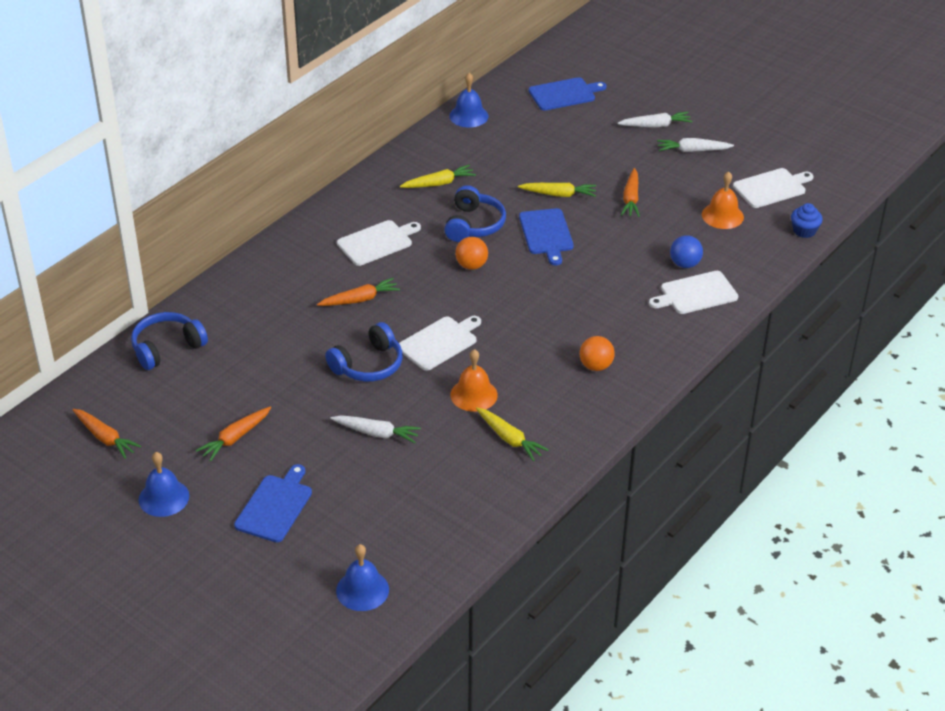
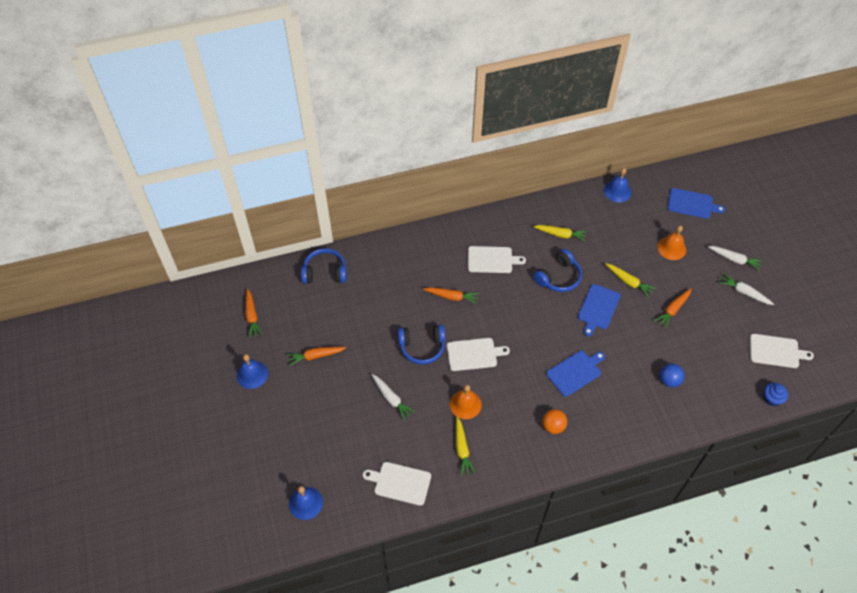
camera: 35 degrees right, 15 degrees up
blue cutting board [234,464,312,542] -> blue cutting board moved to [546,351,605,397]
orange ball [455,237,488,270] -> none
white cutting board [649,271,738,314] -> white cutting board moved to [363,462,431,506]
orange bell [702,171,744,229] -> orange bell moved to [657,225,686,260]

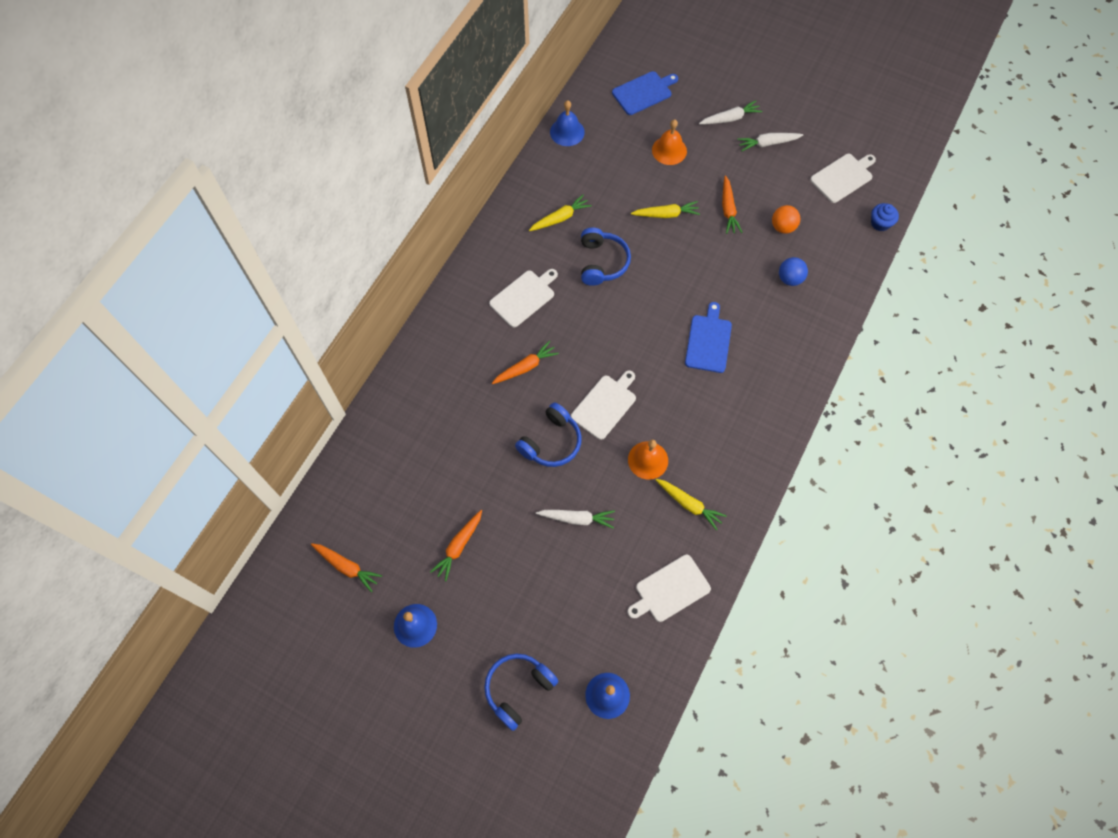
camera: 45 degrees left, 10 degrees up
blue headphones [301,248,347,284] -> blue headphones moved to [484,654,558,731]
orange ball [542,409,567,434] -> orange ball moved to [772,205,800,234]
blue cutting board [578,284,621,337] -> none

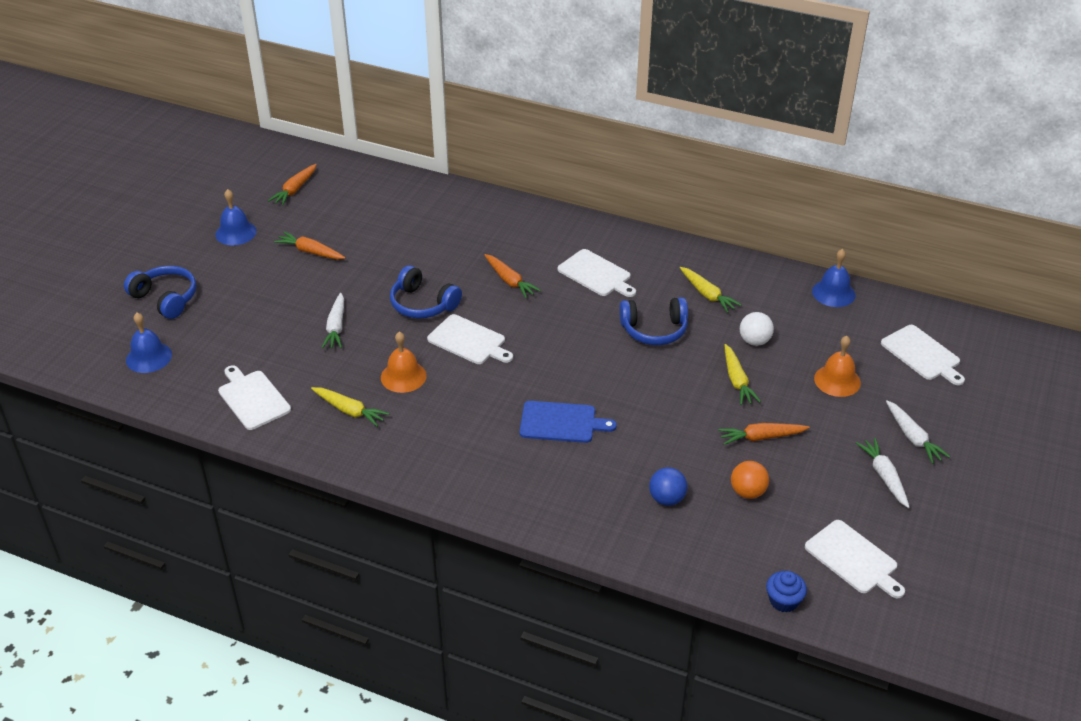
camera: 85 degrees right, 25 degrees down
blue cutting board [612,71,678,115] -> white cutting board [881,325,965,385]
yellow carrot [656,479,726,530] -> yellow carrot turned 90 degrees counterclockwise [311,387,389,427]
none -> white ball [740,312,774,346]

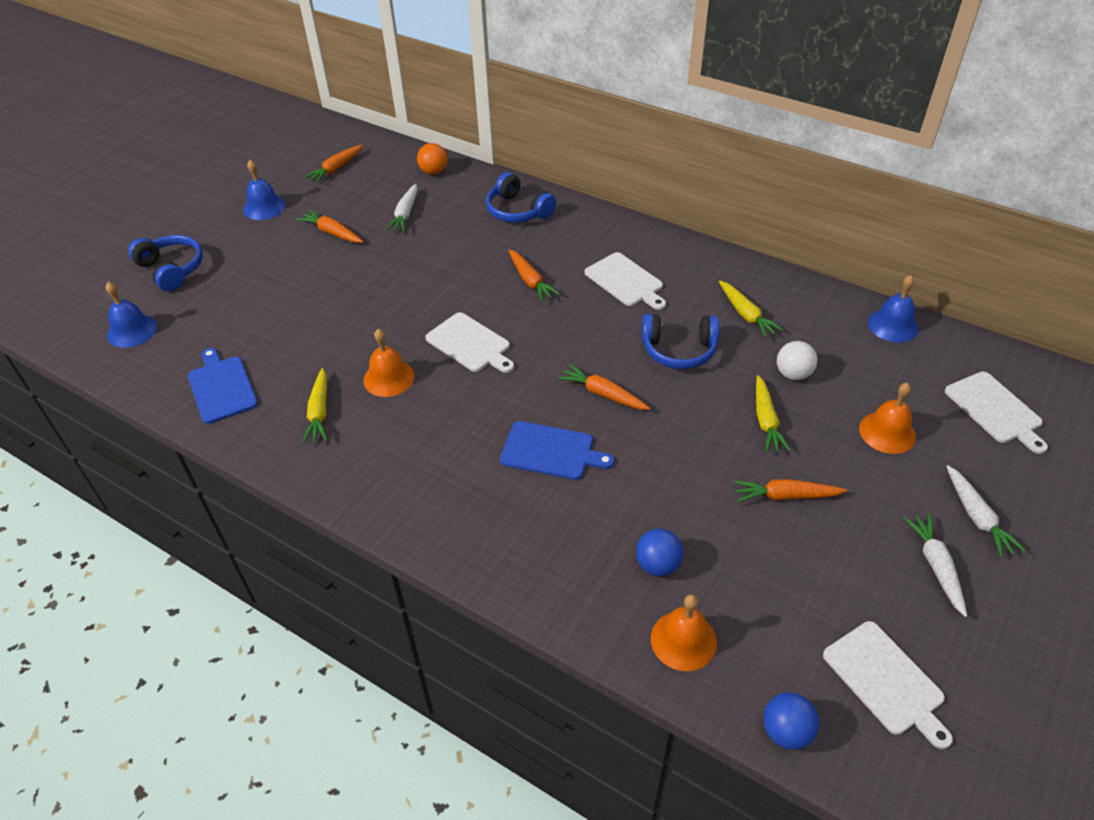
camera: 10 degrees right, 5 degrees up
white cutting board [218,365,291,430] -> blue cutting board [188,348,258,424]
yellow carrot [311,387,389,427] -> yellow carrot turned 45 degrees clockwise [302,368,328,444]
white carrot [322,293,344,349] -> white carrot moved to [386,184,418,232]
blue headphones [390,265,462,318] -> blue headphones moved to [486,172,556,223]
orange ball [731,461,769,499] -> orange ball moved to [417,143,448,175]
blue cupcake [766,571,807,612] -> blue ball [763,692,819,750]
none -> orange carrot [558,364,650,410]
none -> orange bell [651,594,717,671]

